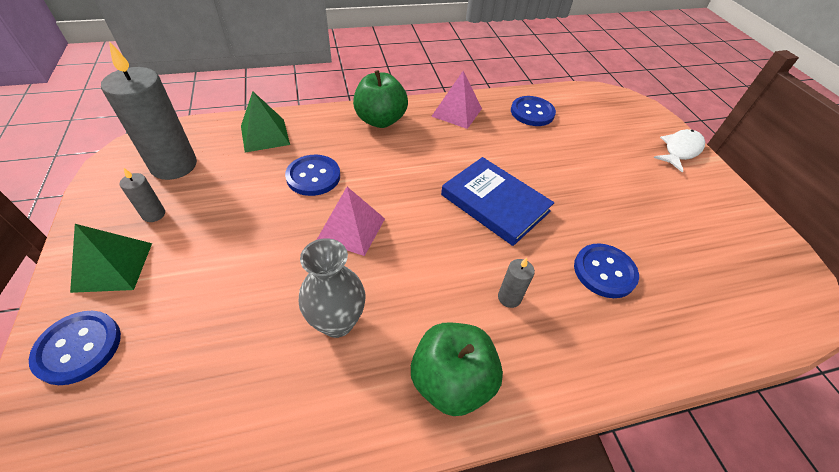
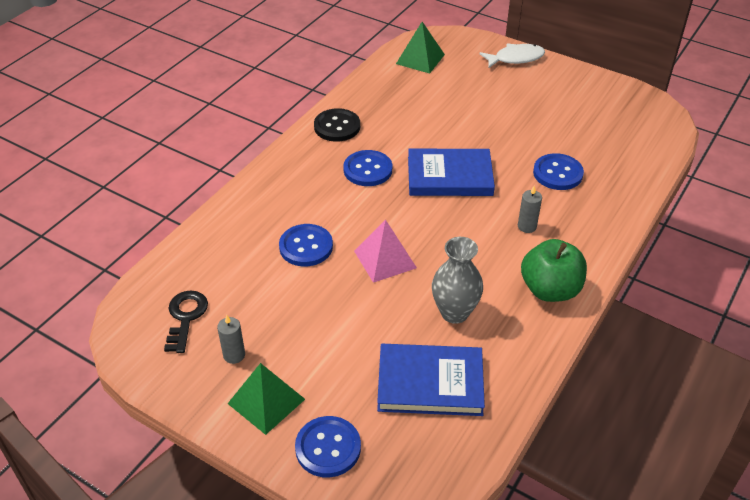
camera: 40 degrees left, 5 degrees down
grey candle [101,41,197,180] -> black key [164,290,208,353]
green pyramid [241,91,290,152] -> green pyramid moved to [396,22,445,74]
green apple [353,70,408,128] -> none
pink pyramid [431,71,482,129] -> black button [314,108,360,142]
blue button [511,96,556,126] -> blue button moved to [343,150,392,186]
white fish [654,129,705,172] -> white fish turned 75 degrees clockwise [480,43,545,68]
none -> blue book [377,344,485,416]

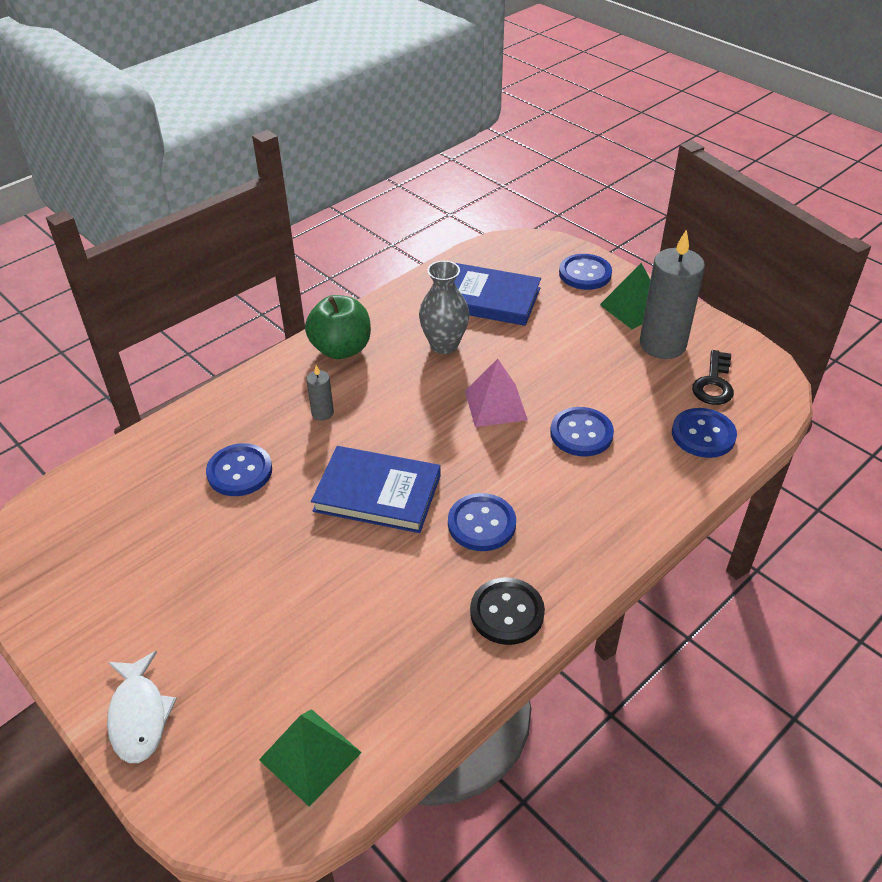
camera: 165 degrees left, 0 degrees up
grey candle [217,315,245,364] -> grey candle [640,229,705,359], size x2.24
white fish [480,43,545,68] -> white fish turned 105 degrees counterclockwise [107,651,177,763]
none -> blue button [672,408,737,458]

